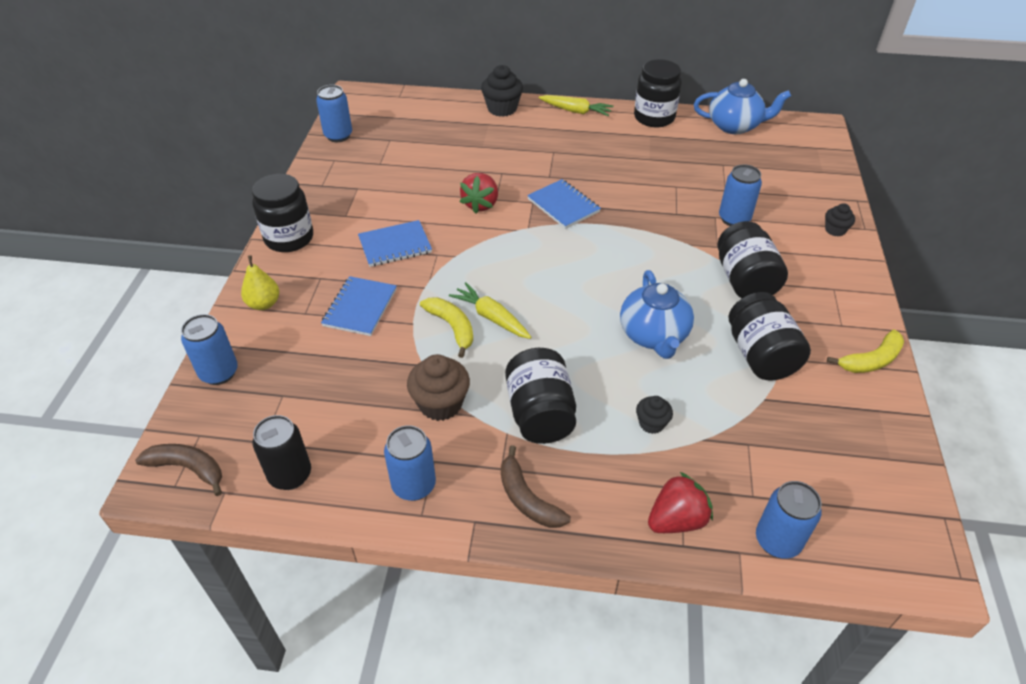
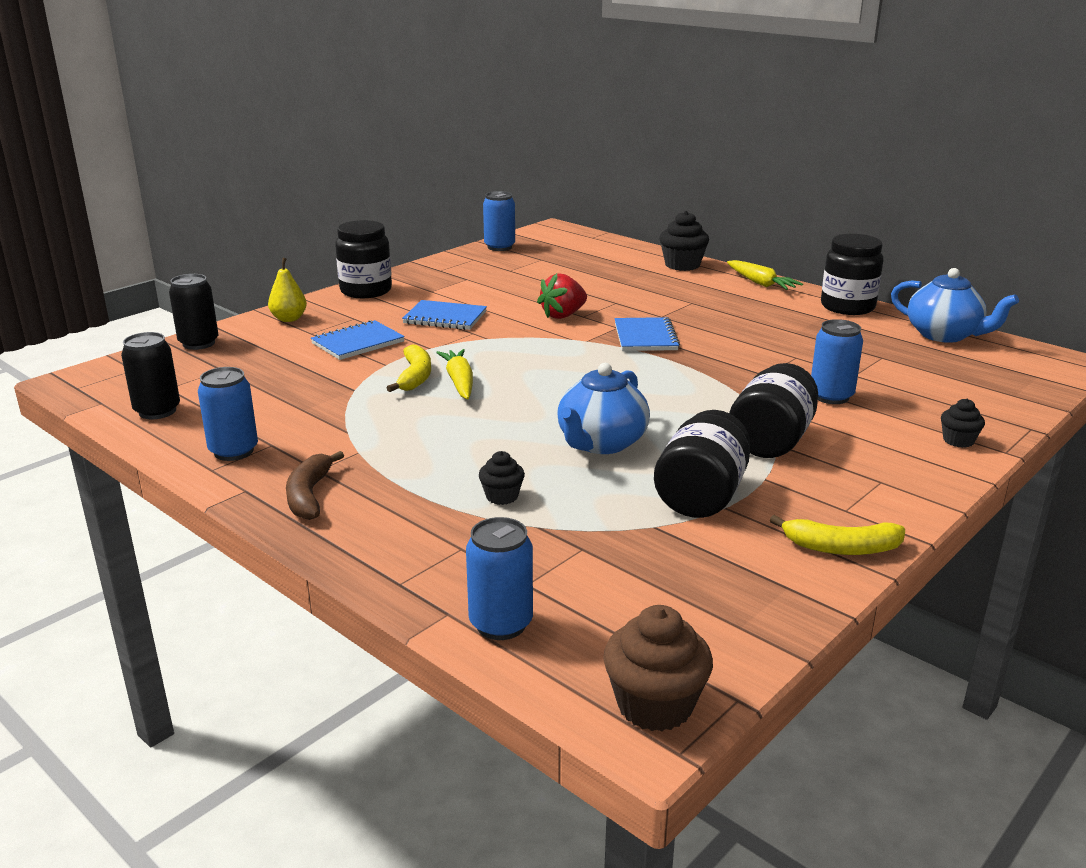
camera: 35 degrees right, 20 degrees down
brown banana [135,444,222,496] -> none
blue can [181,314,238,385] -> black can [169,274,218,350]
brown cupcake [407,354,470,421] -> brown cupcake moved to [603,605,713,731]
black jar [505,348,576,444] -> none
red strawberry [648,472,713,533] -> none

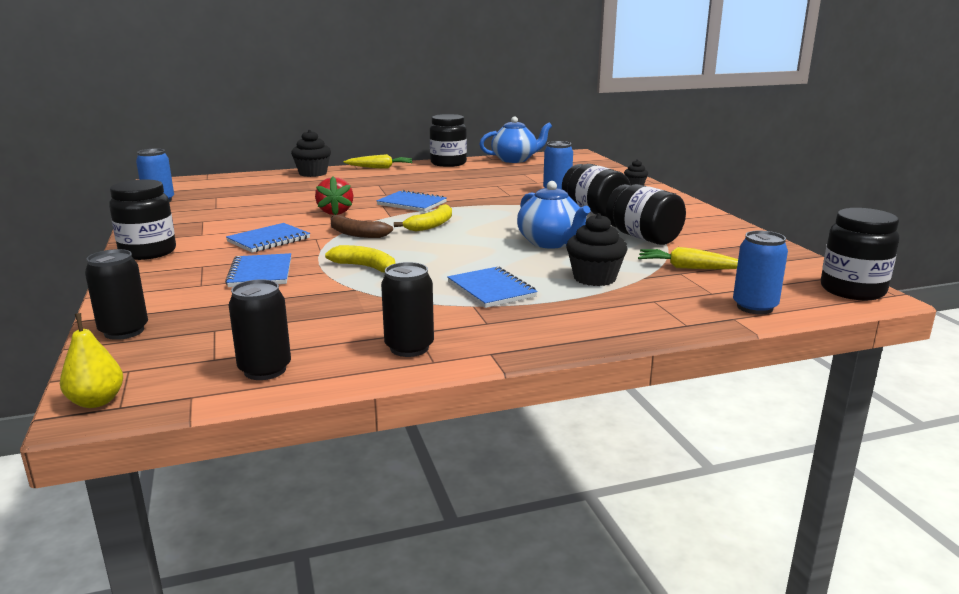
camera: 60 degrees left, 5 degrees down
blue can [198,367,258,461] -> black can [381,262,434,357]
yellow pear [268,258,307,322] -> yellow pear moved to [60,313,123,408]
brown banana [286,451,344,520] -> brown banana moved to [331,215,393,238]
yellow carrot [436,349,473,400] -> yellow carrot moved to [638,247,738,269]
black cupcake [479,451,525,505] -> black cupcake [566,213,628,286], size x1.74
brown cupcake [603,605,713,731] -> black jar [821,208,900,300]
yellow banana [770,515,905,555] -> yellow banana moved to [394,204,452,231]
none -> blue notebook [447,267,538,308]

